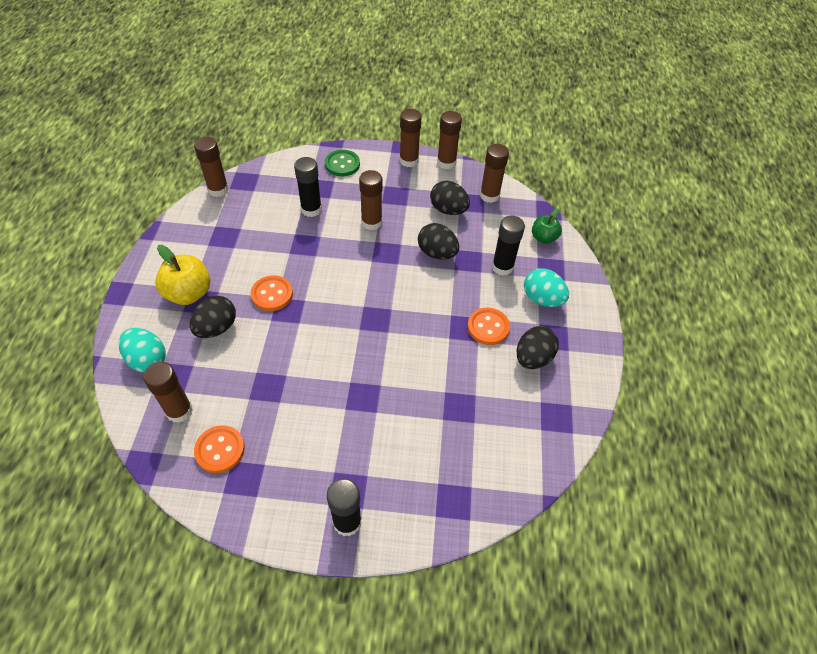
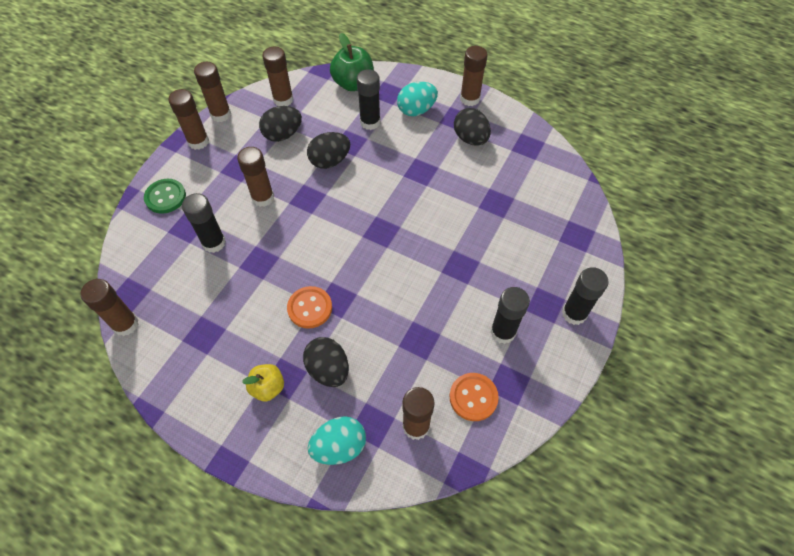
camera: 65 degrees left, 5 degrees up
yellow apple [155,245,210,305] -> yellow apple [242,364,284,401], size x0.63
orange button [467,308,510,345] -> none
green apple [532,208,562,244] -> green apple [330,33,374,91], size x1.60
none -> brown glue stick [460,46,487,106]
none -> black glue stick [490,287,530,344]

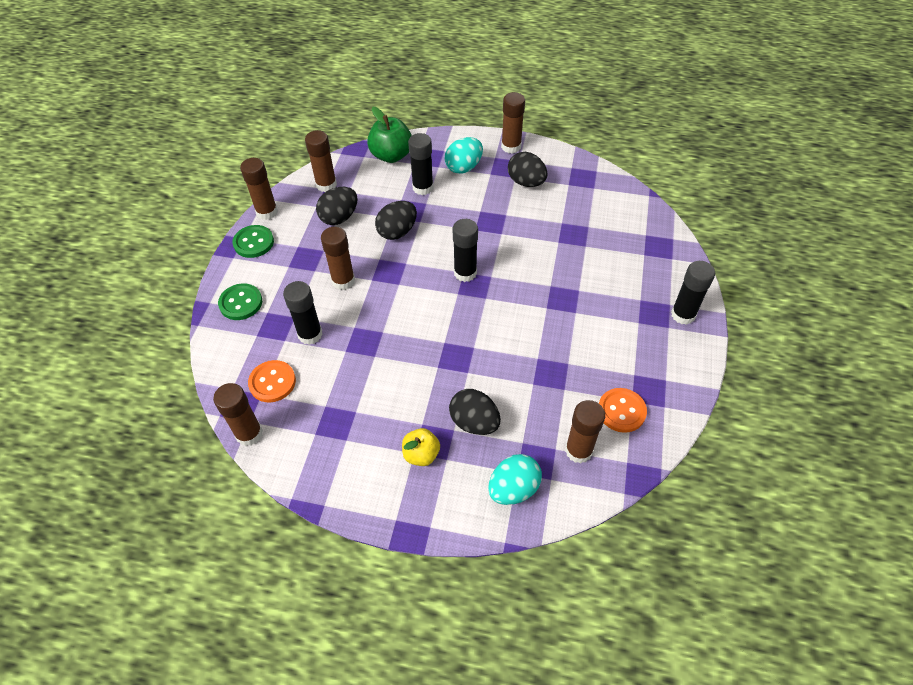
camera: 15 degrees left, 5 degrees down
brown glue stick [168,89,209,150] -> green button [232,225,274,258]
orange button [287,286,332,329] -> orange button moved to [248,360,296,403]
black glue stick [490,287,530,344] -> black glue stick moved to [452,219,478,282]

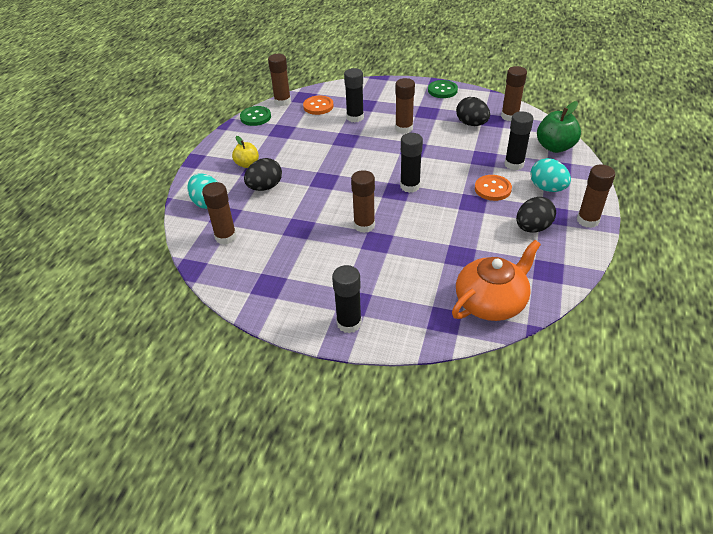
camera: 95 degrees right, 10 degrees down
green button [218,283,262,320] -> green button moved to [240,106,271,126]
brown glue stick [240,158,278,220] -> brown glue stick moved to [351,170,375,233]
black egg [375,201,417,240] -> none
orange button [599,388,647,433] -> orange button moved to [475,175,512,201]
none -> orange teapot [452,240,541,321]

